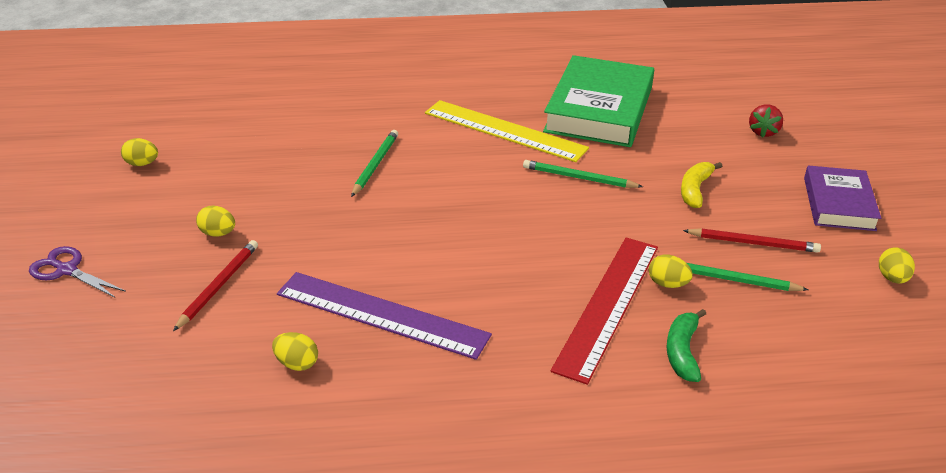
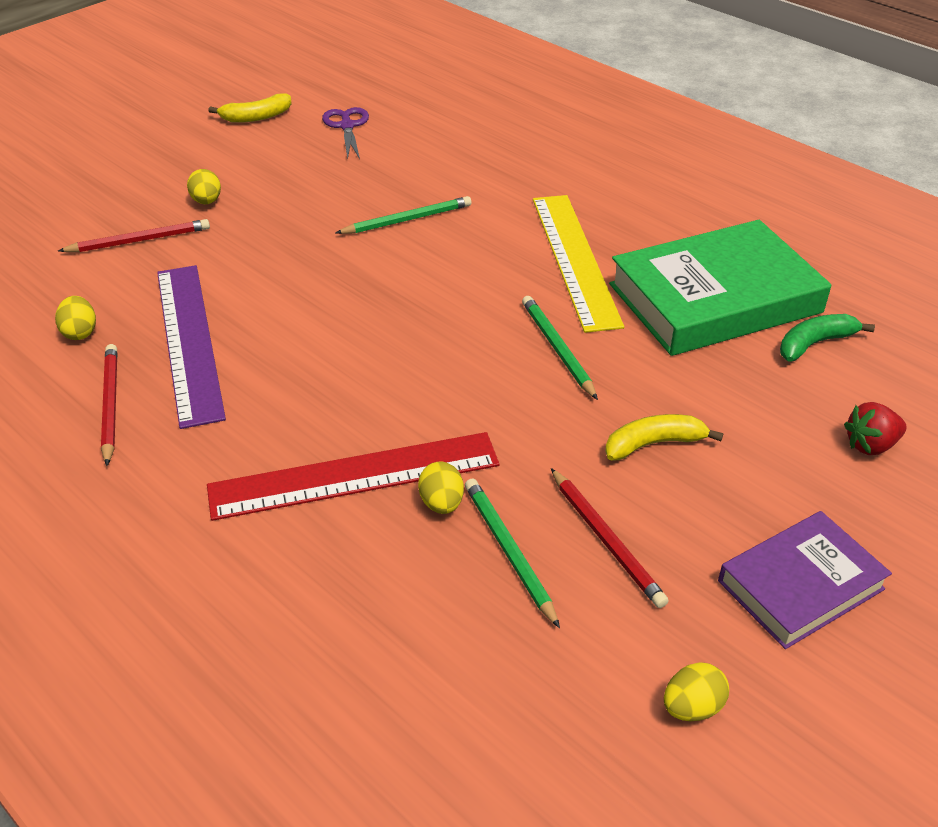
camera: 50 degrees right, 5 degrees up
purple scissors [29,246,126,298] -> purple scissors moved to [322,107,369,159]
yellow egg [121,138,158,166] -> yellow banana [208,93,292,123]
green banana [667,309,706,382] -> green banana moved to [780,314,875,362]
none -> red pencil [101,344,117,466]

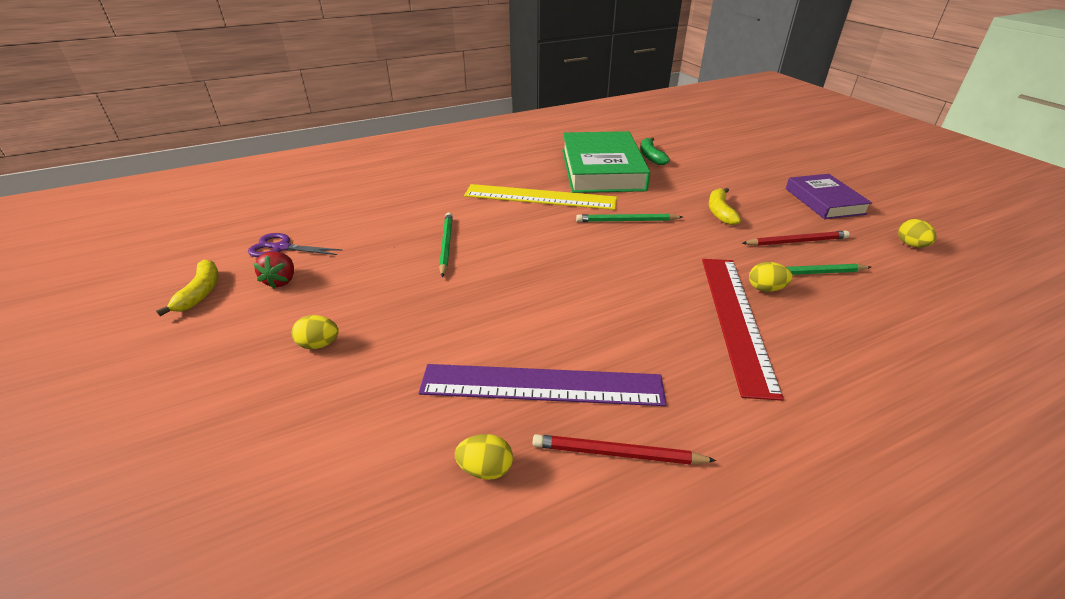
camera: 70 degrees left, 5 degrees down
red pencil [58,219,210,252] -> none
red strawberry [844,402,907,455] -> red strawberry moved to [254,251,294,289]

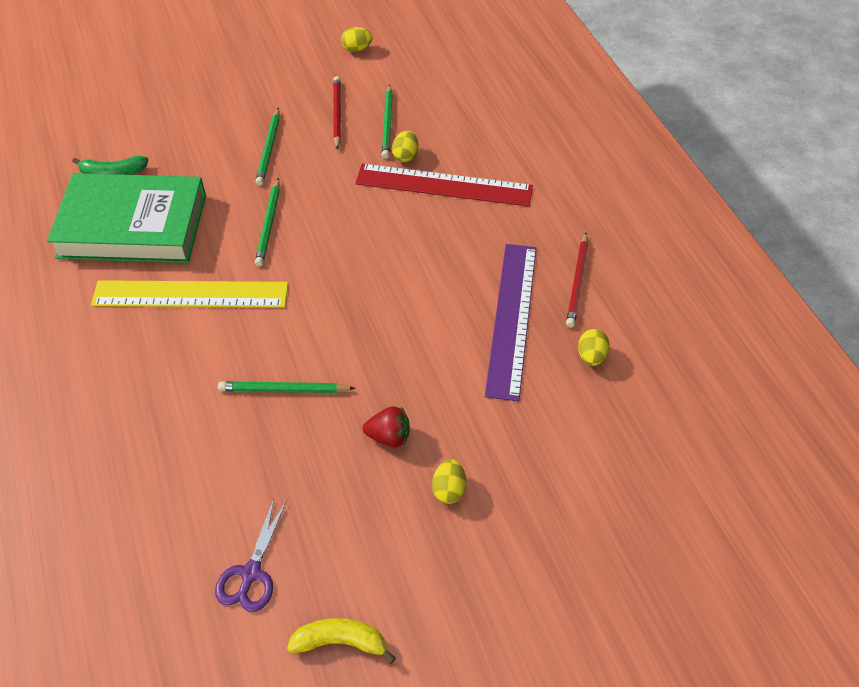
camera: 85 degrees left, 15 degrees up
red strawberry [254,251,294,289] -> red strawberry moved to [363,406,410,447]
yellow ruler [464,184,617,210] -> yellow ruler turned 75 degrees clockwise [91,280,288,308]
yellow banana [709,187,741,225] -> green pencil [256,108,280,186]
purple book [786,174,872,219] -> none

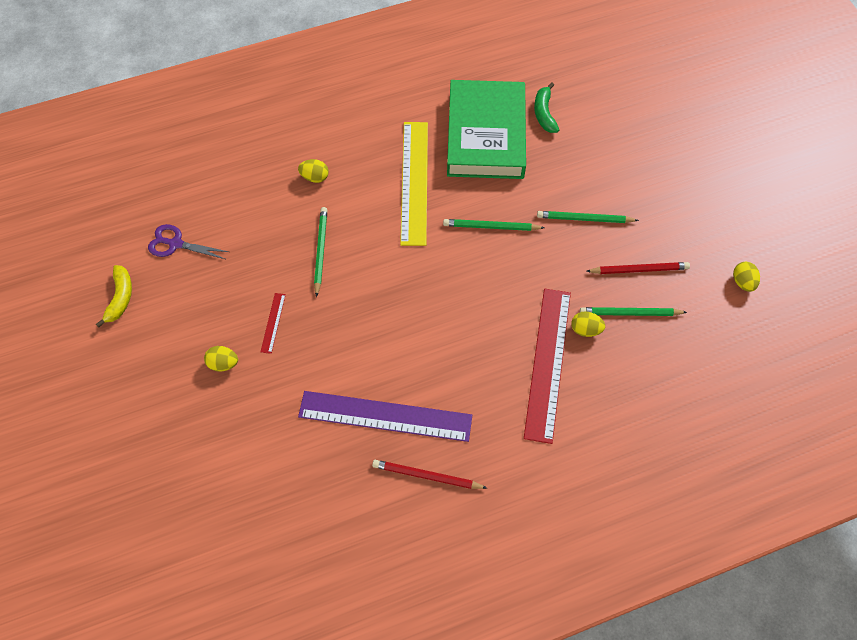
camera: 90 degrees right, 10 degrees up
red strawberry [363,406,410,447] -> red ruler [261,293,286,354]
yellow egg [578,329,610,366] -> yellow egg moved to [298,159,329,183]

